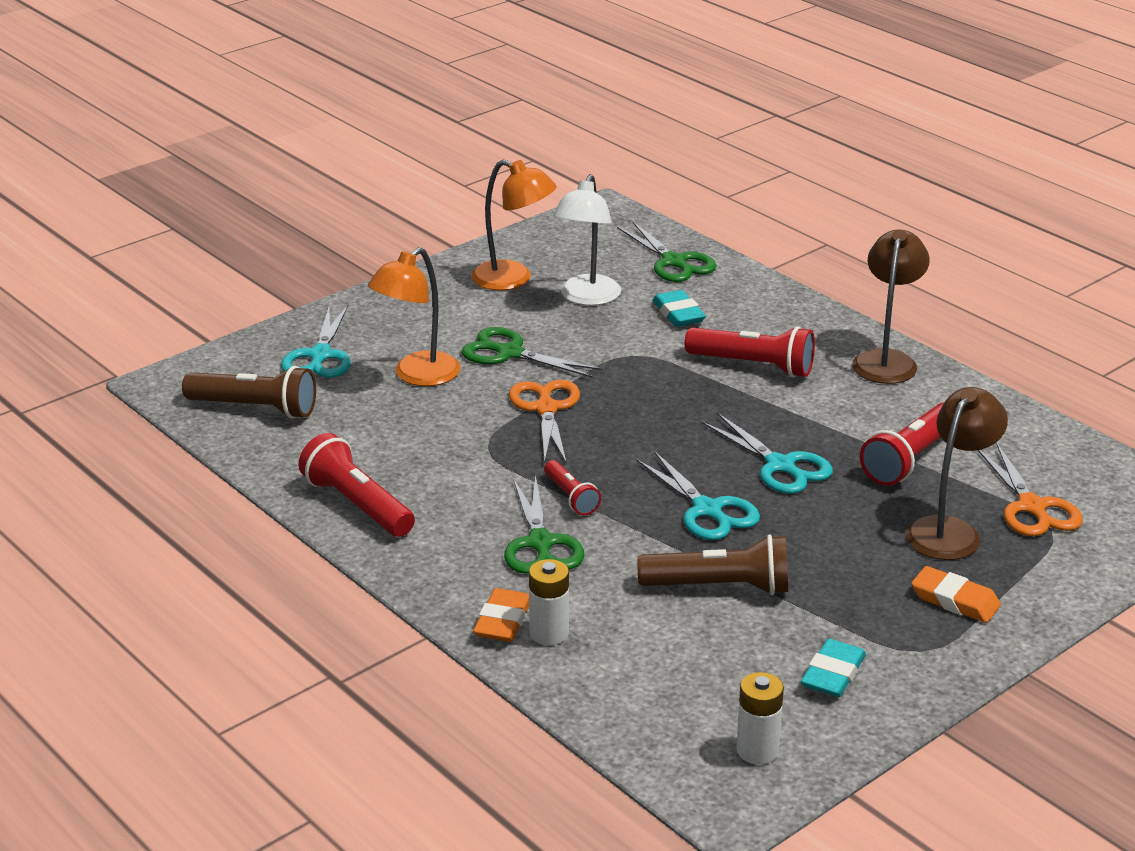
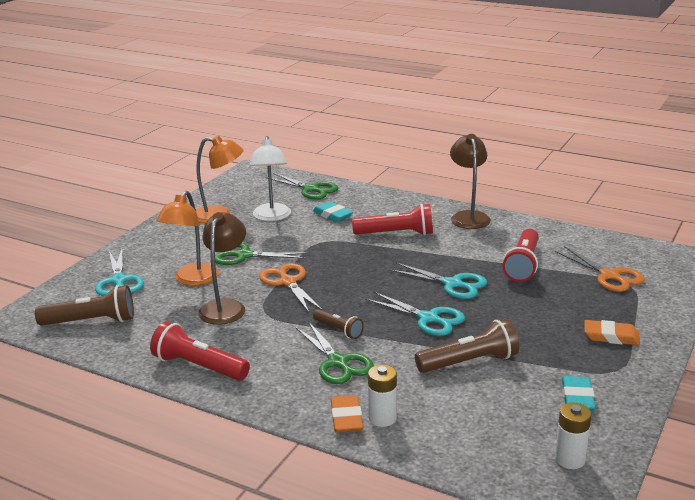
camera: 20 degrees left, 5 degrees down
red flashlight [544,460,601,515] -> brown flashlight [313,309,364,339]
brown lamp [906,387,1008,560] -> brown lamp moved to [198,212,246,325]

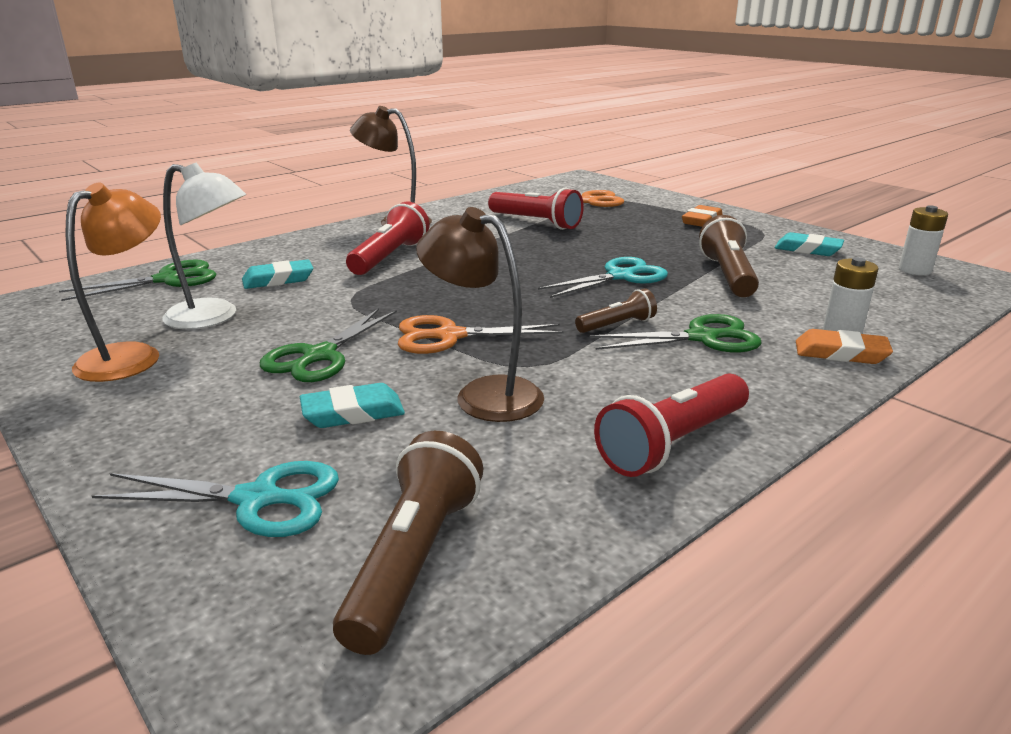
camera: 70 degrees left, 0 degrees up
orange lamp [156,191,219,286] -> turquoise eraser [300,383,405,428]
turquoise scissors [389,263,487,299] -> none

